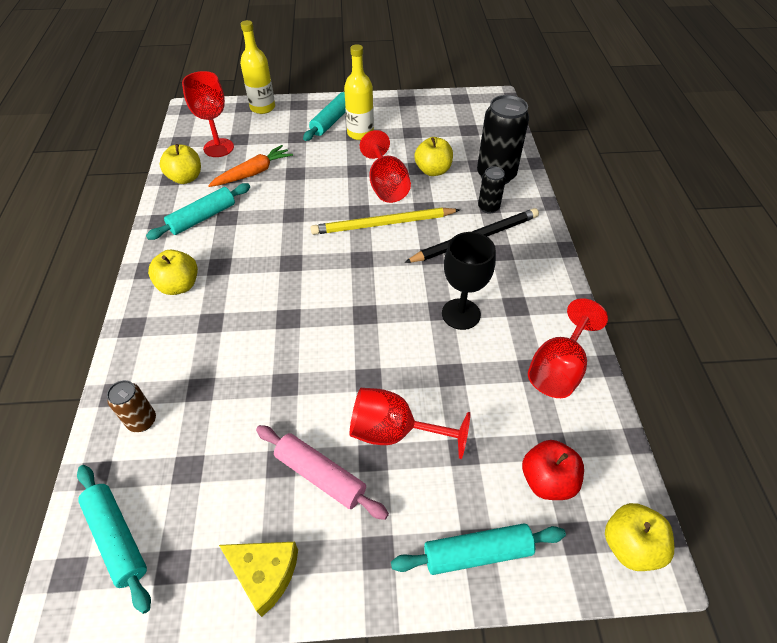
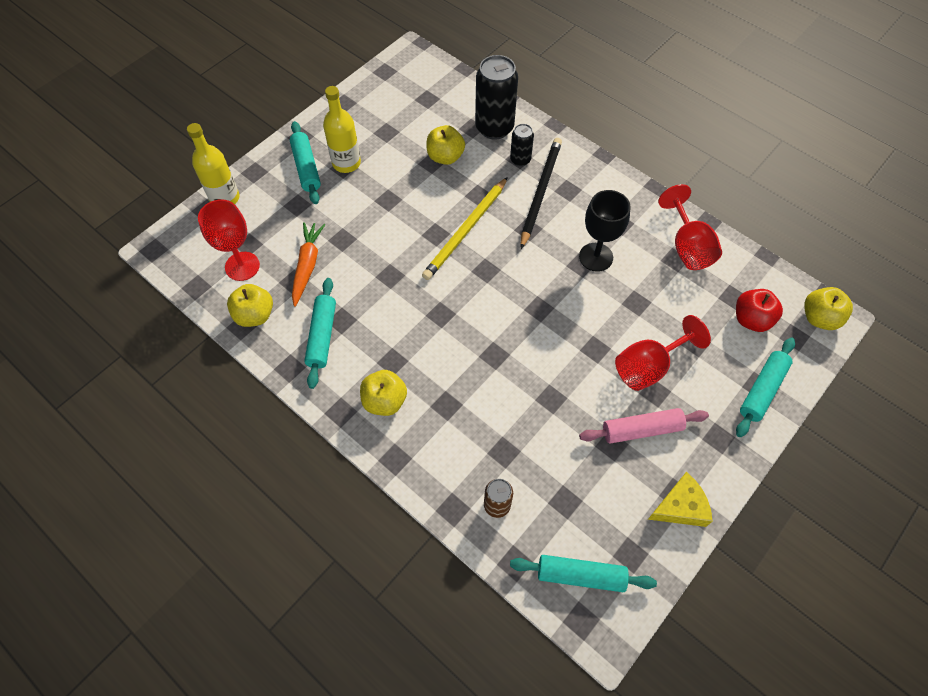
camera: 45 degrees left, 10 degrees up
red goblet [360,130,411,203] -> none

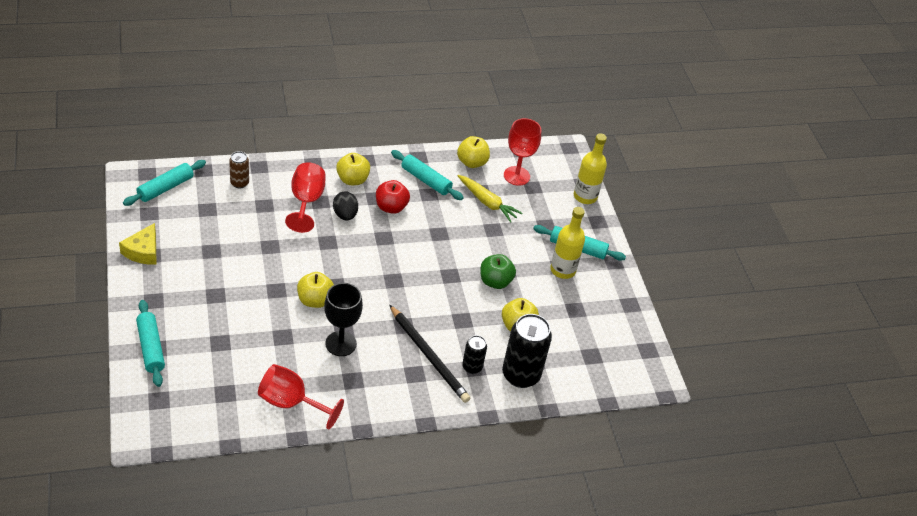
camera: 120 degrees right, 15 degrees down
orange carrot [292,222,325,307] -> yellow carrot [457,175,522,223]
yellow pencil [422,177,508,280] -> none
pink rolling pin [579,408,709,444] -> none
red goblet [615,315,711,391] -> red goblet moved to [285,163,325,233]
red apple [736,289,783,332] -> red apple moved to [376,180,410,214]
yellow apple [804,287,853,330] -> yellow apple moved to [297,272,334,308]
none -> black egg [333,191,358,220]
none -> green apple [480,254,516,289]

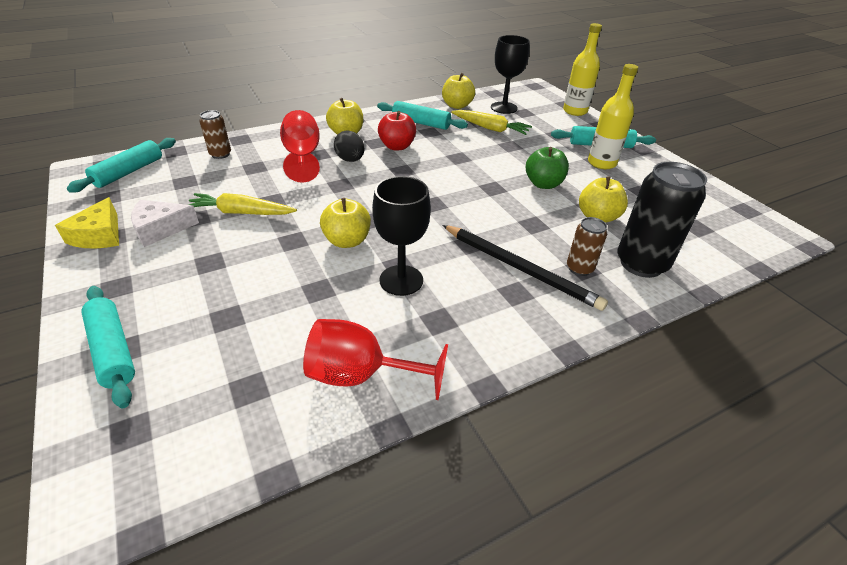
camera: 10 degrees left, 5 degrees down
black can [462,335,487,374] -> brown can [567,217,607,276]
red goblet [504,118,541,186] -> black goblet [491,35,530,114]
none -> white cheese [131,200,199,247]
none -> yellow carrot [189,193,297,215]

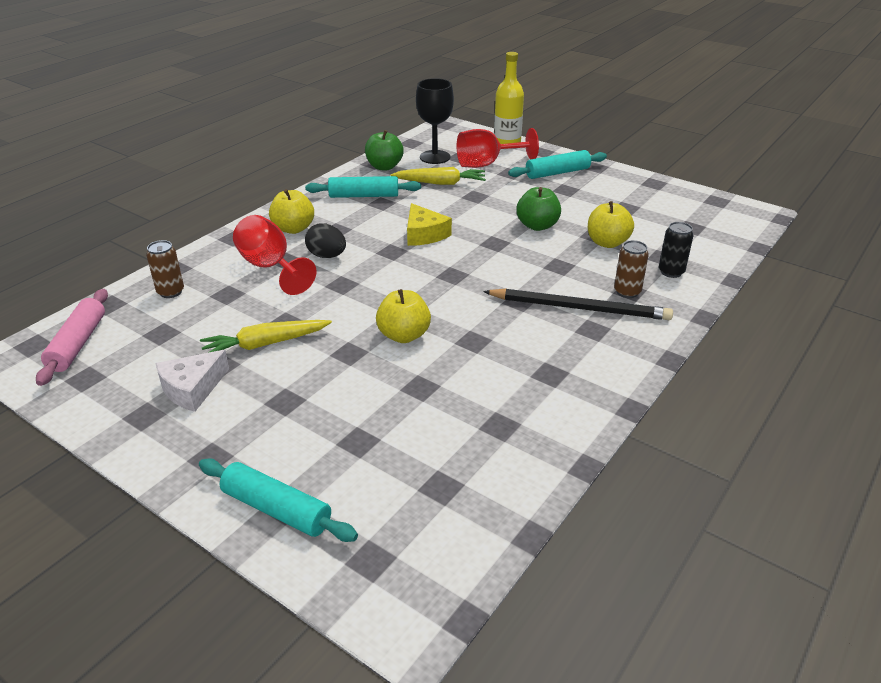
camera: 25 degrees left, 5 degrees down
yellow cheese [55,197,119,249] -> yellow cheese moved to [407,203,452,246]
turquoise rolling pin [67,138,176,192] -> pink rolling pin [36,289,108,386]
red goblet [303,319,448,400] -> red goblet moved to [457,128,539,168]
black goblet [372,176,431,296] -> none
red apple [378,111,416,150] -> none
yellow apple [442,73,475,109] -> green apple [365,130,404,170]
yellow bottle [588,64,638,169] -> none
black can [617,162,707,278] -> black can [659,222,693,278], size x0.53

